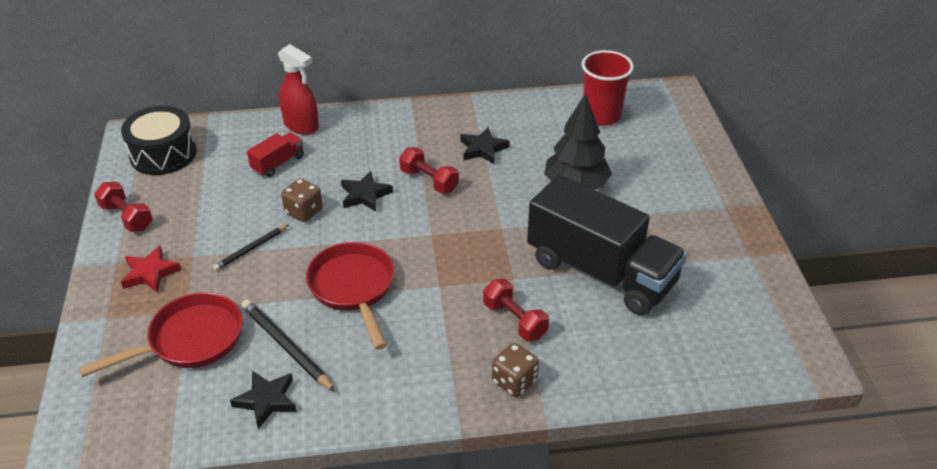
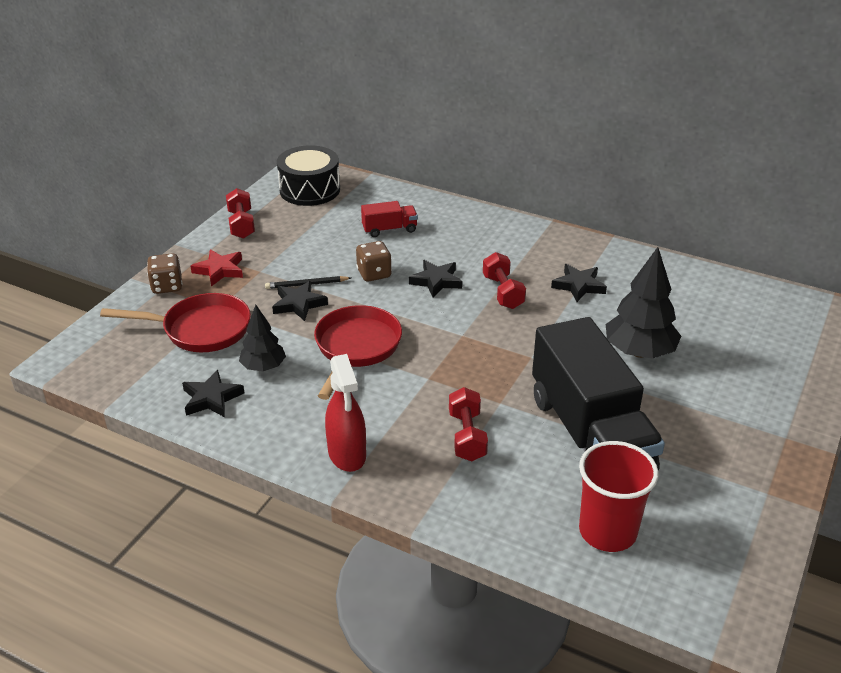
camera: 35 degrees right, 5 degrees down
black pencil [241,299,335,392] -> black tree [239,305,286,371]
red spray bottle [278,44,319,135] -> red spray bottle moved to [325,354,366,472]
brown dice [492,343,539,397] -> brown dice moved to [147,253,182,294]
red cup [582,50,634,126] -> red cup moved to [579,441,659,552]
none -> black star [272,281,328,321]

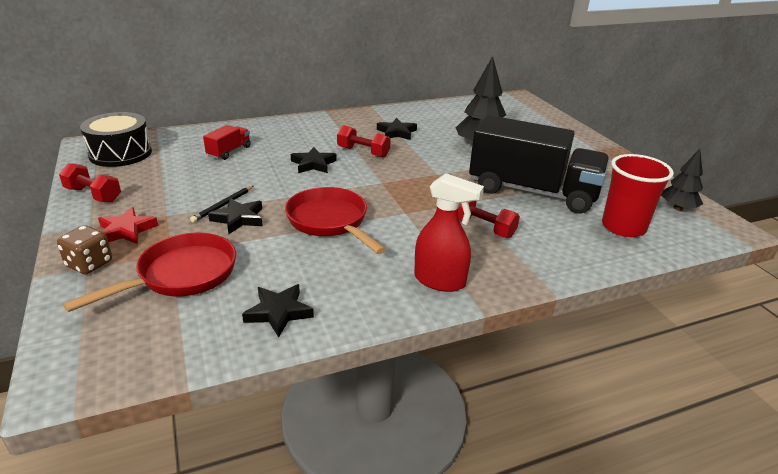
camera: 50 degrees left, 5 degrees down
black tree [239,305,286,371] -> black tree moved to [661,149,703,211]
brown dice [356,241,392,282] -> none

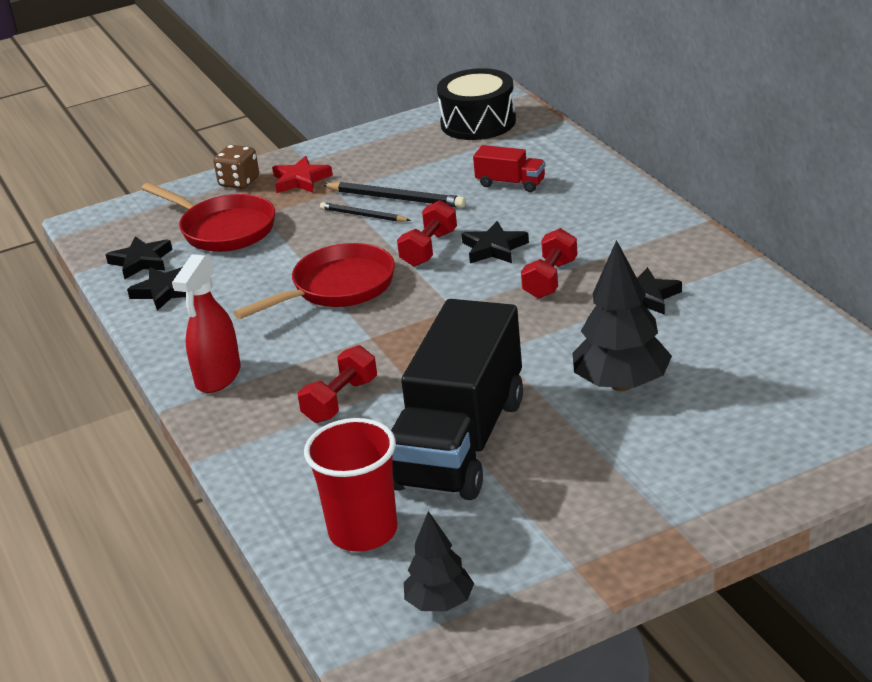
camera: 90 degrees right, 0 degrees up
red dumbbell [59,163,121,203] -> red dumbbell moved to [397,200,457,267]
black star [208,198,263,234] -> black star moved to [105,236,172,279]
none -> black pencil [322,182,466,208]

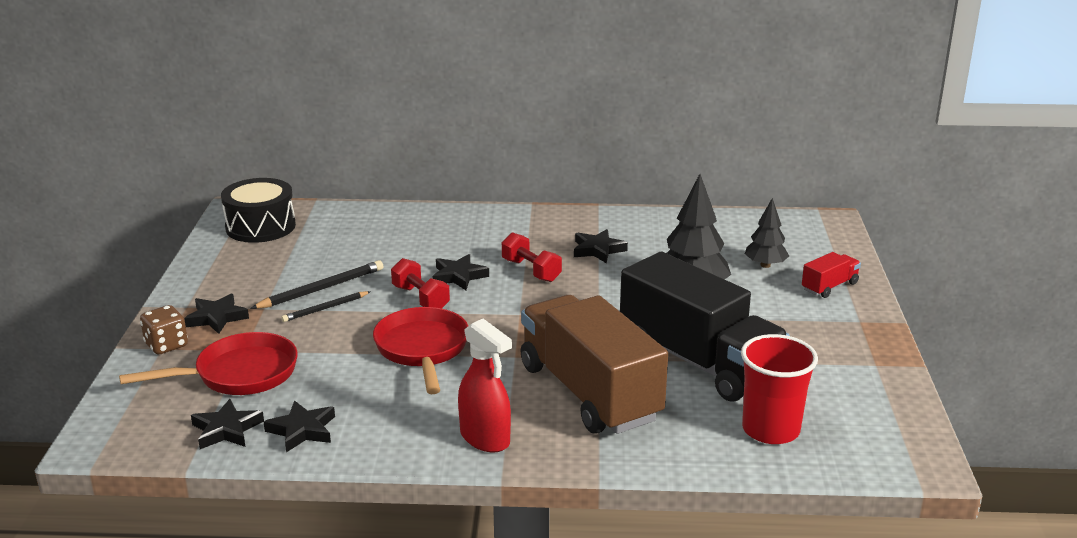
camera: 65 degrees left, 5 degrees down
red star [272,156,333,193] -> black star [184,294,249,334]
red dumbbell [298,345,377,423] -> brown truck [521,295,668,434]
black tree [404,511,474,612] -> black tree moved to [745,198,789,268]
red truck [473,145,545,192] -> red truck moved to [802,252,861,298]

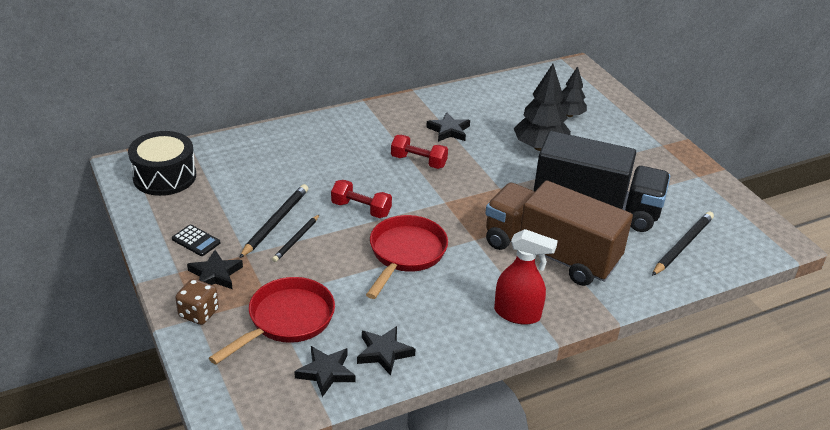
camera: 30 degrees left, 10 degrees up
red pan [373,307,468,394] -> red pan turned 60 degrees clockwise [366,215,448,299]
black star [432,254,489,290] -> none
red cup [741,334,818,444] -> black pencil [652,211,714,276]
red truck [802,252,861,298] -> none
none -> black calculator [172,225,220,256]

